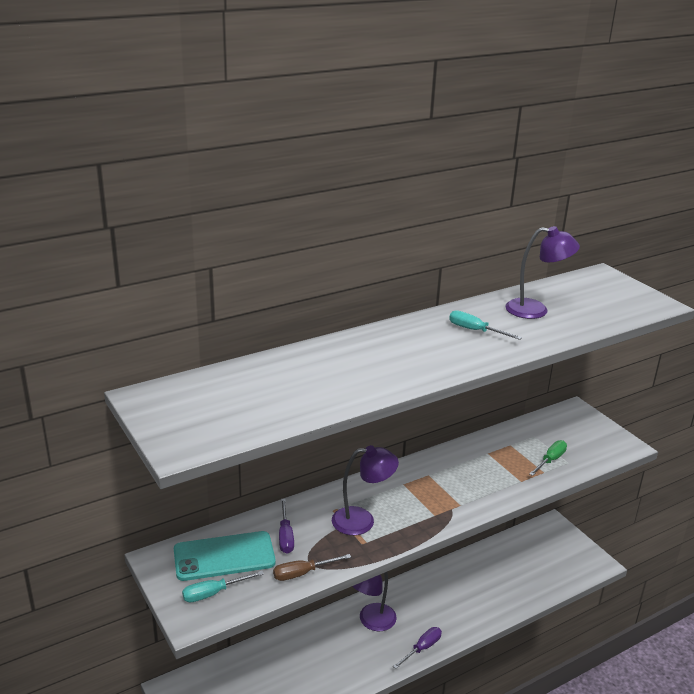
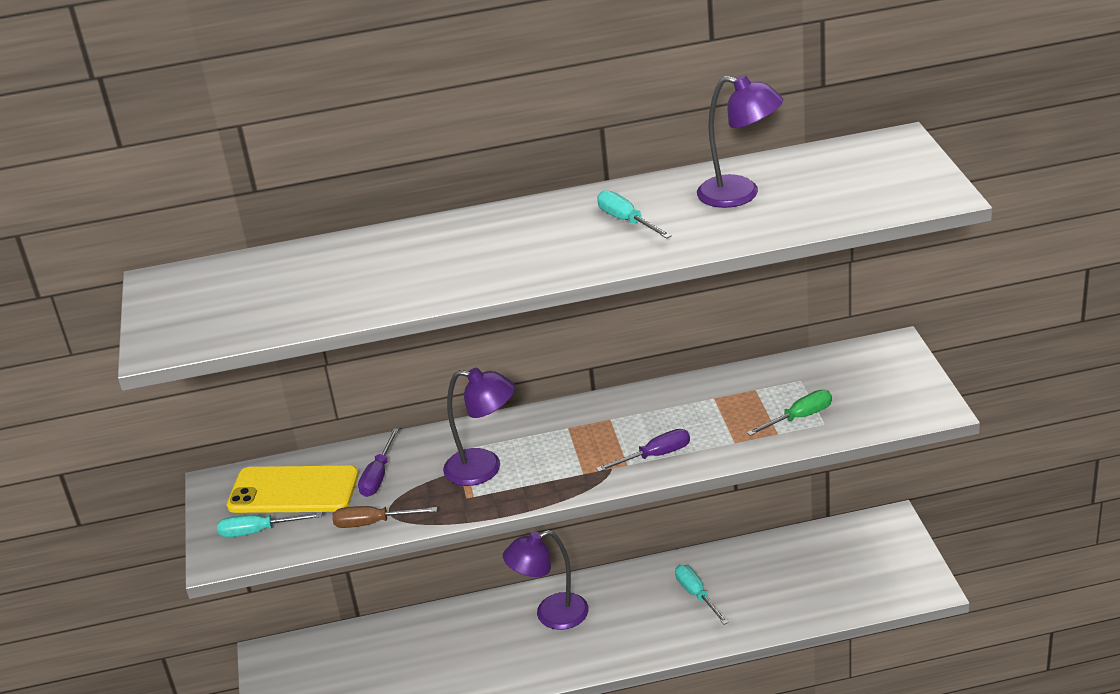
camera: 25 degrees right, 5 degrees up
turquoise phone [174,531,276,581] -> yellow phone [227,466,359,513]
purple screwdriver [393,627,442,669] -> purple screwdriver moved to [596,429,690,472]
none -> turquoise screwdriver [675,565,729,625]

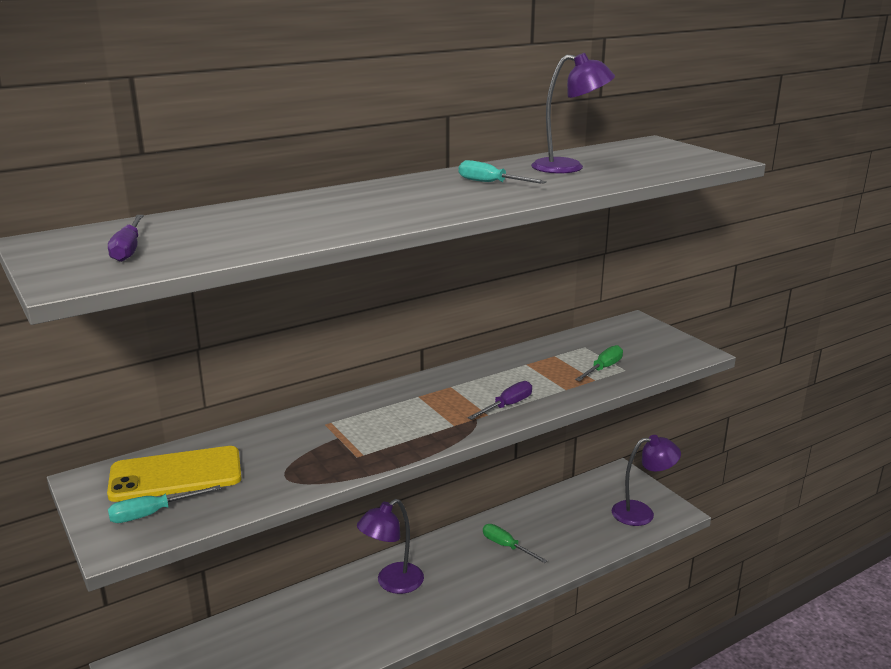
camera: 25 degrees left, 10 degrees down
brown screwdriver [332,506,437,528] -> none
purple screwdriver [358,428,399,497] -> purple screwdriver moved to [108,215,144,262]
purple lamp [443,368,515,486] -> purple lamp moved to [612,435,681,526]
turquoise screwdriver [675,565,729,625] -> green screwdriver [483,524,547,563]

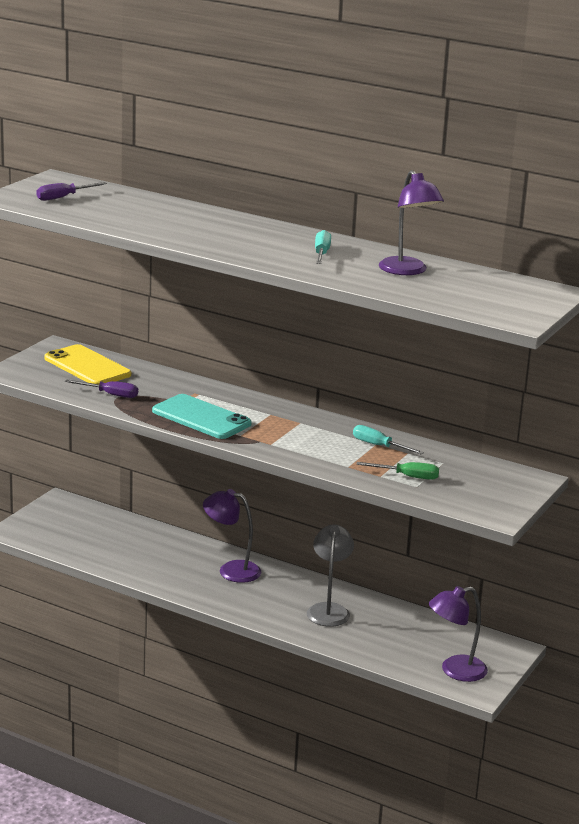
camera: 60 degrees right, 0 degrees up
turquoise screwdriver [108,485,221,523] -> turquoise screwdriver moved to [353,425,424,455]
purple screwdriver [468,381,532,420] -> purple screwdriver moved to [65,380,138,398]
green screwdriver [483,524,547,563] -> grey lamp [307,525,354,627]
purple lamp [612,435,681,526] -> purple lamp turned 105 degrees clockwise [429,586,488,682]
none -> turquoise phone [152,394,252,439]

